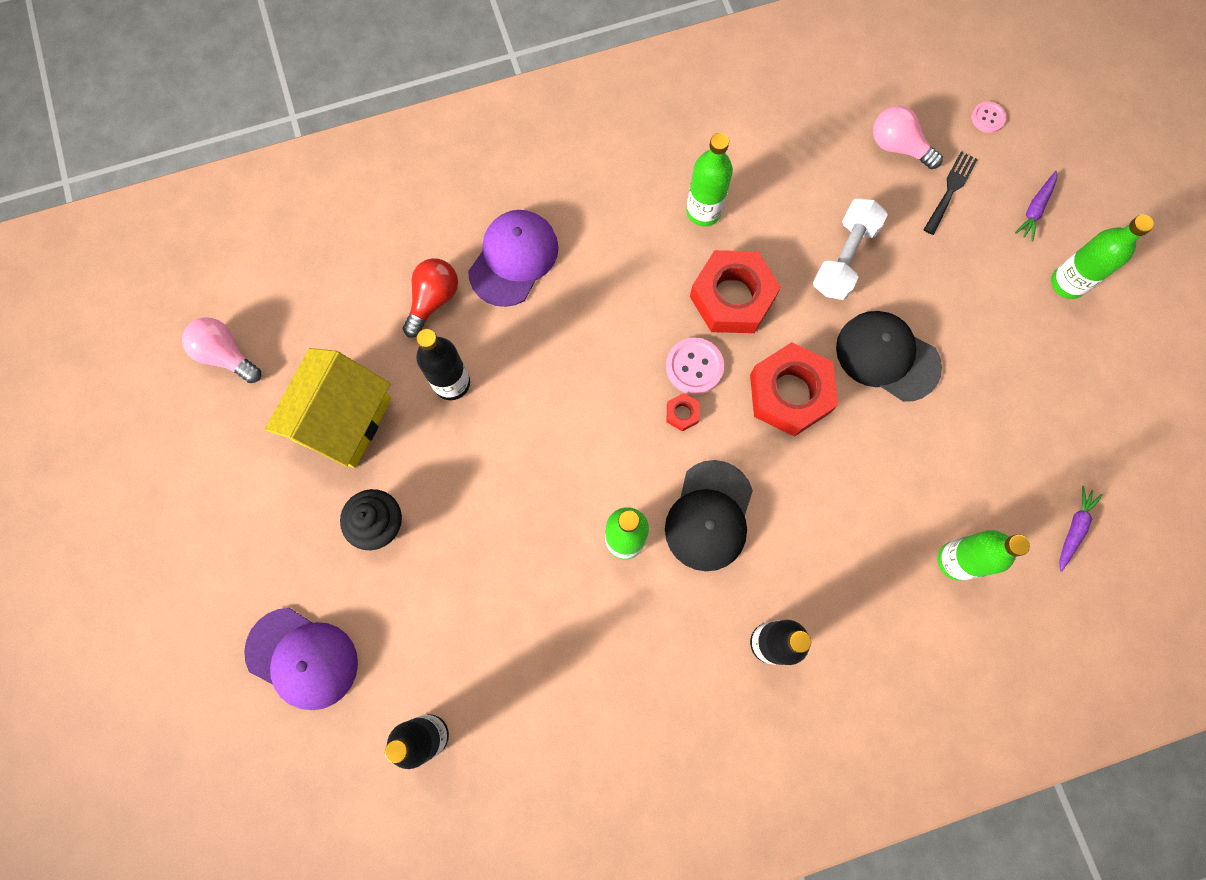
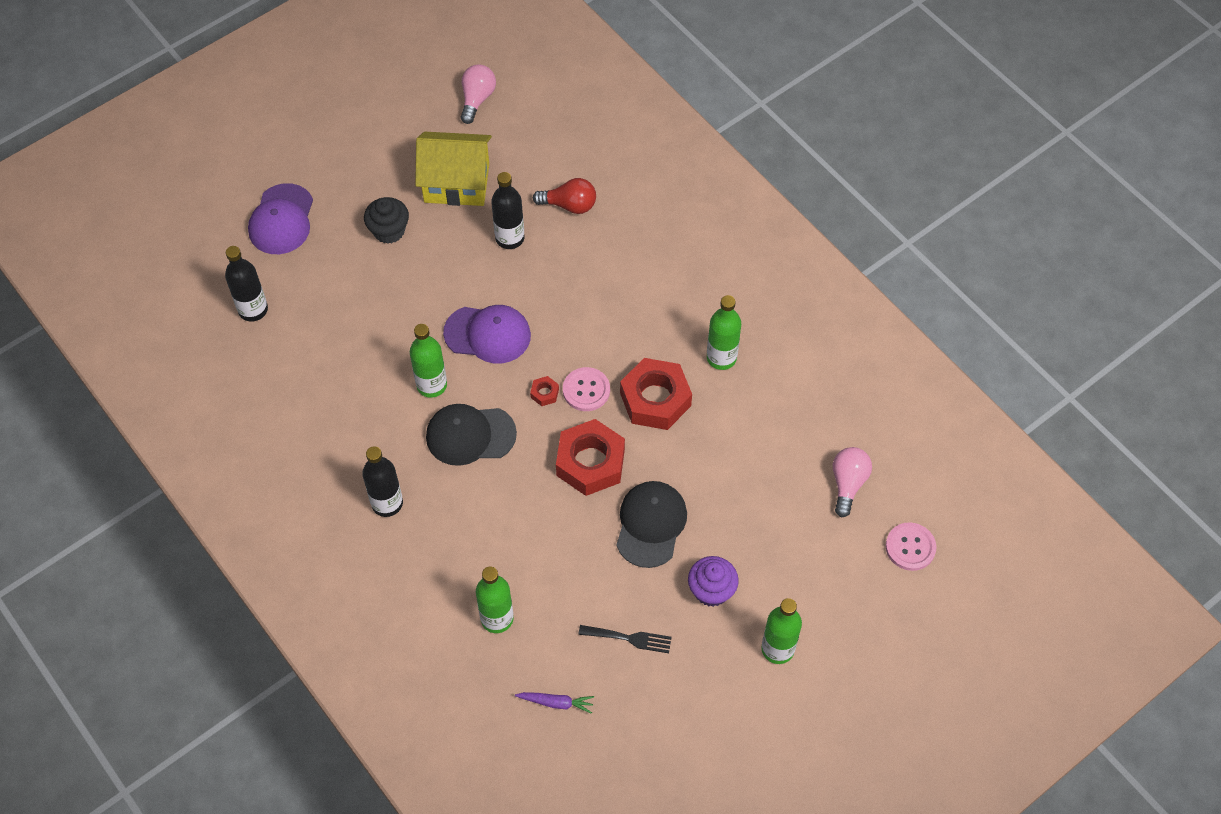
camera: 70 degrees right, 15 degrees down
purple cap [468,210,559,307] -> purple cap moved to [443,305,531,364]
white dumbbell [813,198,888,300] -> none
black fork [923,151,978,235] -> black fork moved to [578,625,672,653]
pink button [971,101,1006,133] -> pink button [885,523,937,571], size x1.62
purple carrot [1015,171,1057,242] -> none
none -> purple cupcake [688,556,739,607]

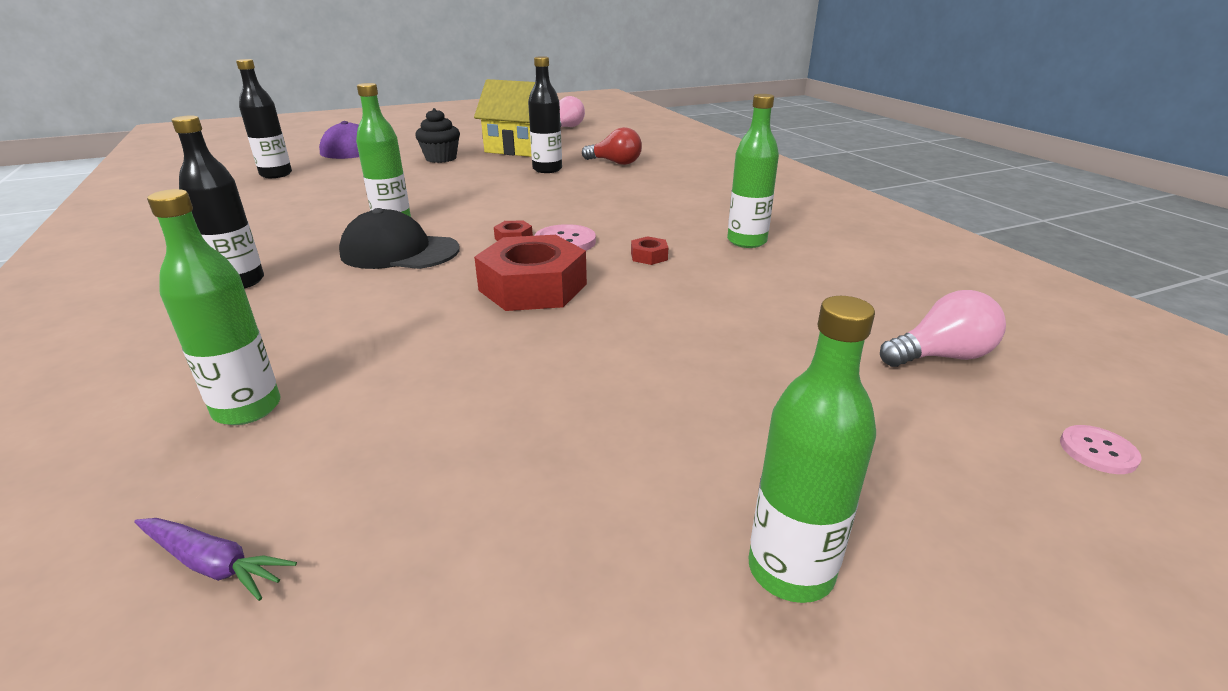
camera: 15 degrees right, 30 degrees down
purple cap [443,305,531,364] -> none
black fork [578,625,672,653] -> none
black cap [616,481,687,568] -> none
red nut [620,358,692,430] -> red nut [631,236,668,265], size x0.41
purple cupcake [688,556,739,607] -> none
pink light bulb [833,447,872,517] -> pink light bulb turned 45 degrees clockwise [880,290,1006,367]
pink button [885,523,937,571] -> pink button [1060,425,1141,474], size x0.62

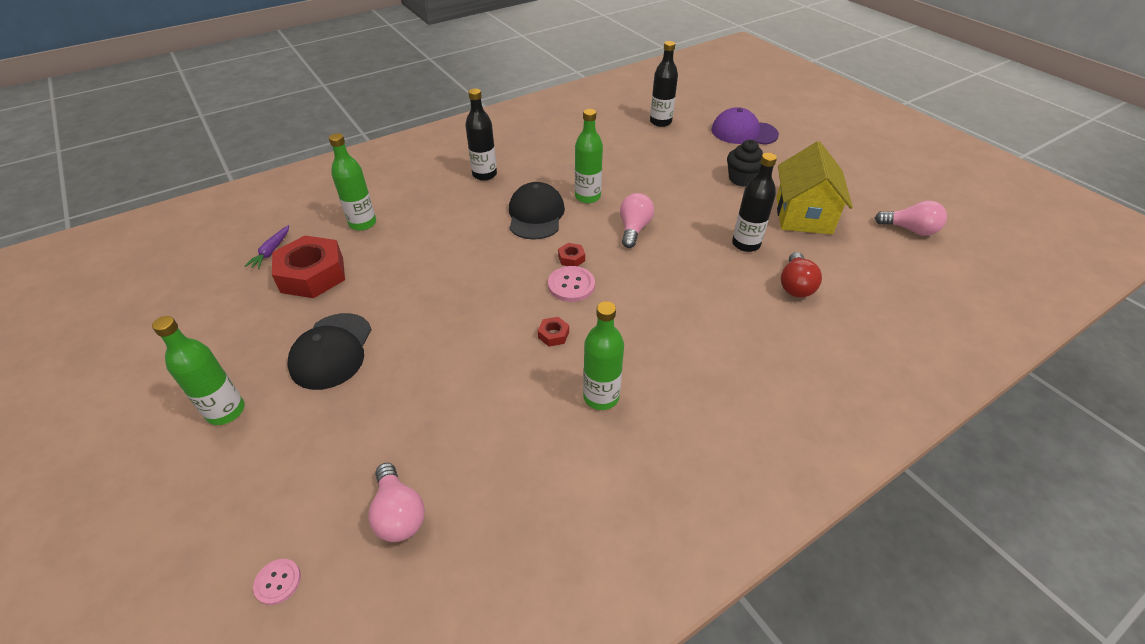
camera: 80 degrees right, 15 degrees up
red nut [474,235,587,311] -> red nut moved to [272,235,345,298]
none -> black cap [287,313,372,390]
none -> pink light bulb [620,193,654,248]

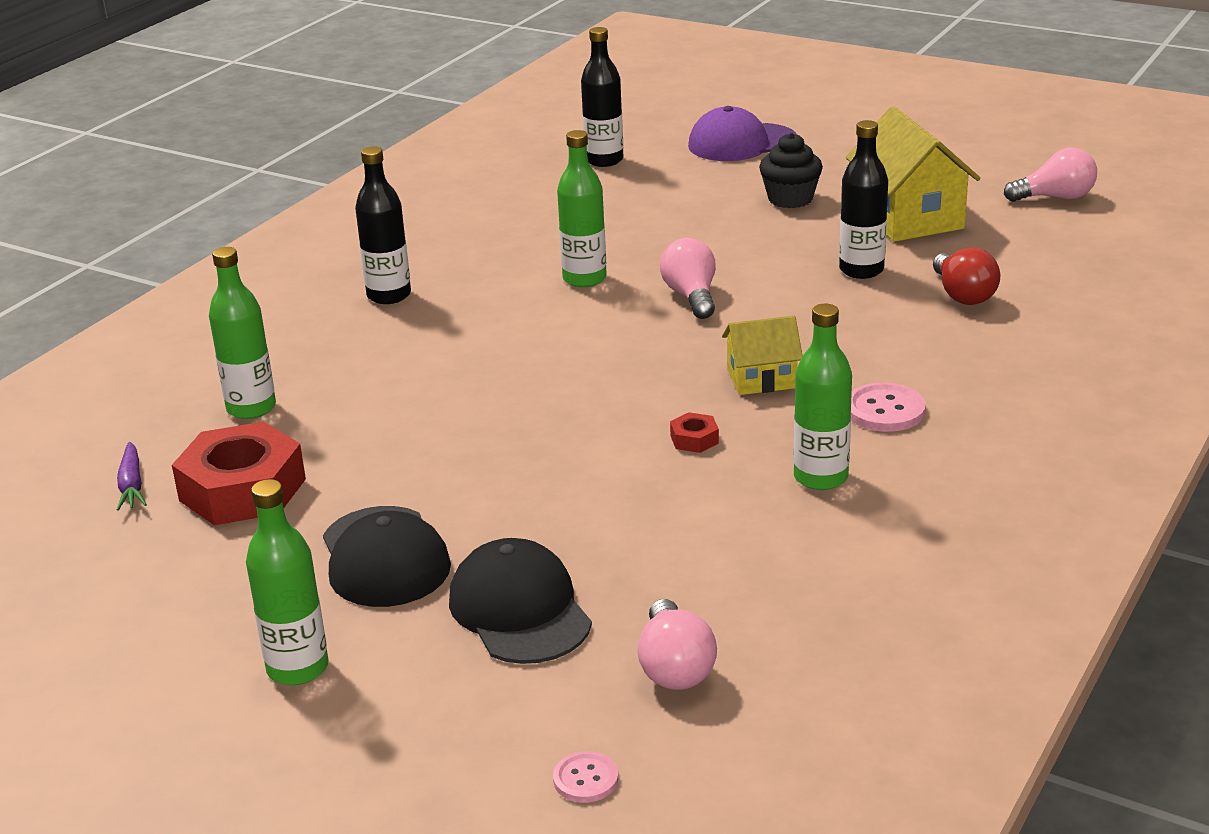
camera: 25 degrees left, 15 degrees down
pink light bulb [368,463,425,542] -> pink light bulb turned 45 degrees clockwise [637,599,717,690]
black cap [509,182,565,240] -> black cap moved to [449,538,592,664]
pink button [548,266,595,302] -> pink button moved to [851,383,926,432]
red nut [558,243,585,266] -> none
none -> yellow house [722,316,803,395]

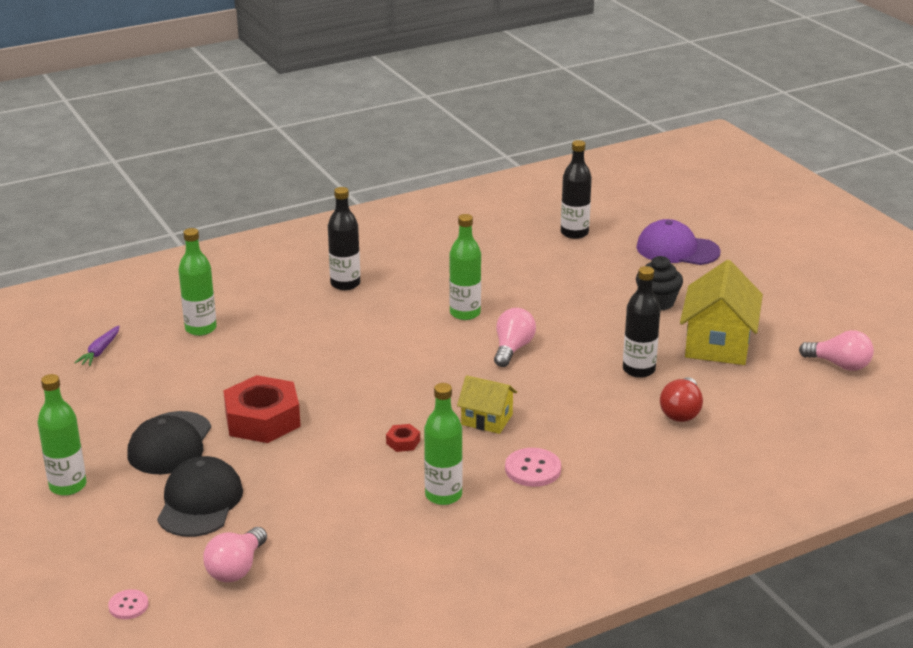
camera: 30 degrees right, 0 degrees up
red nut [172,422,306,525] -> red nut moved to [223,375,301,443]

